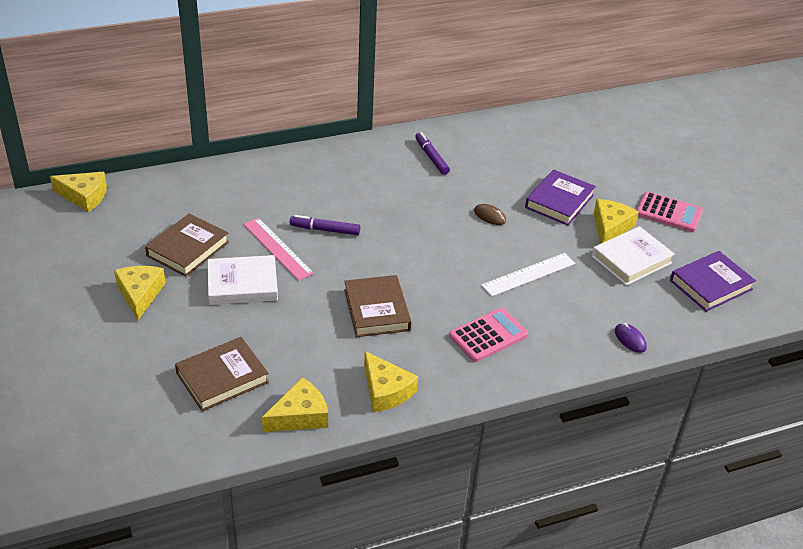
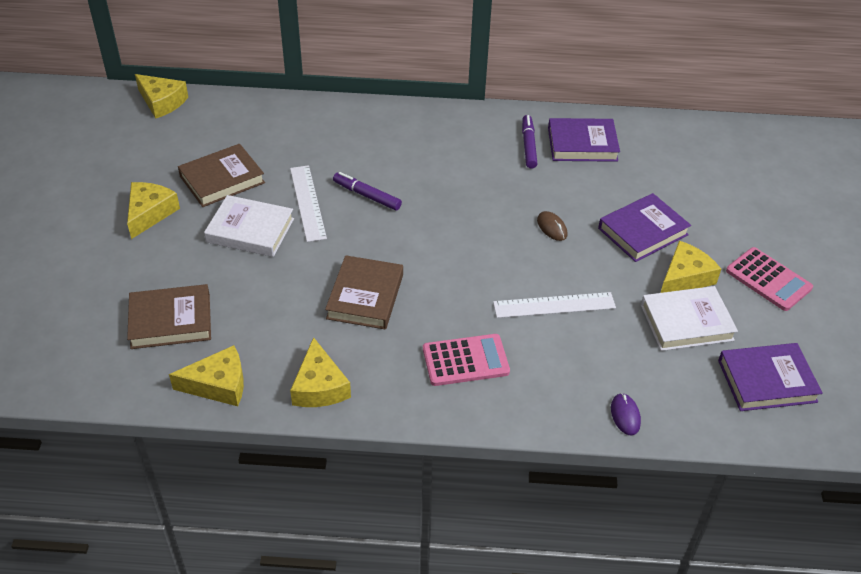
camera: 25 degrees right, 5 degrees up
pink ruler [243,218,314,281] -> white ruler [290,165,327,242]
none -> purple book [548,118,620,162]

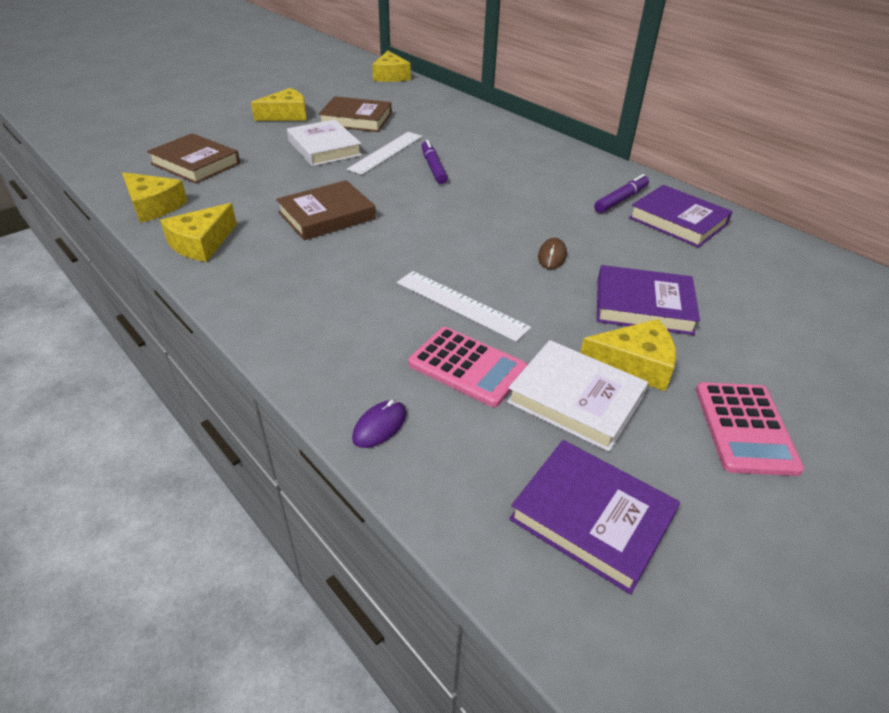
camera: 45 degrees right, 5 degrees down
pink calculator [423,334,510,386] -> pink calculator moved to [408,327,528,407]

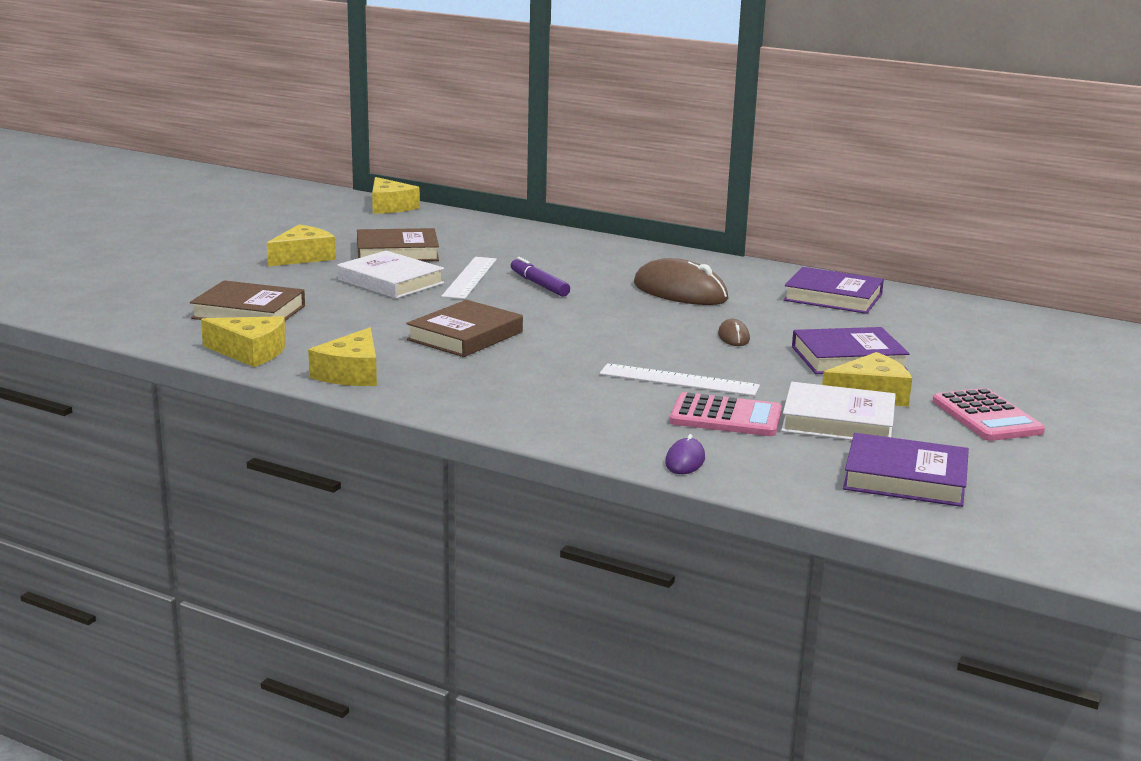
camera: 20 degrees left, 20 degrees down
purple marker [594,174,649,213] -> none
none -> brown mouse [634,258,728,305]

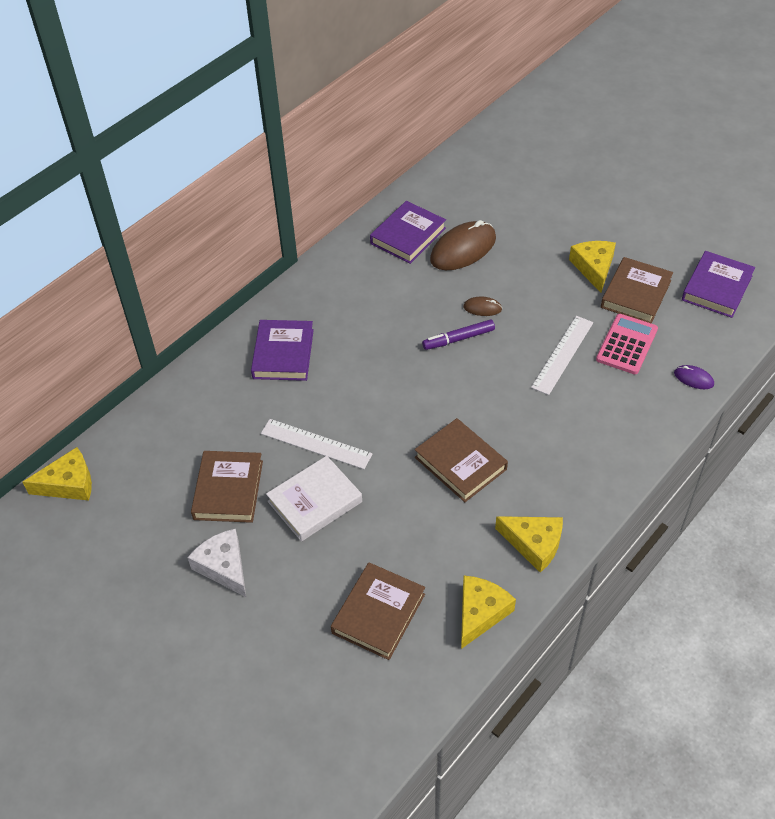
camera: 75 degrees left, 30 degrees up
yellow cheese [267,225,336,266] -> white cheese [187,528,246,597]
purple marker [511,257,570,297] -> purple marker moved to [422,319,495,350]
brown mouse [634,258,728,305] -> brown mouse moved to [430,220,496,270]
white book [781,382,896,440] -> brown book [601,257,673,324]
purple book [792,327,909,374] -> purple book moved to [251,320,314,381]
pink calculator [932,388,1045,441] -> none

